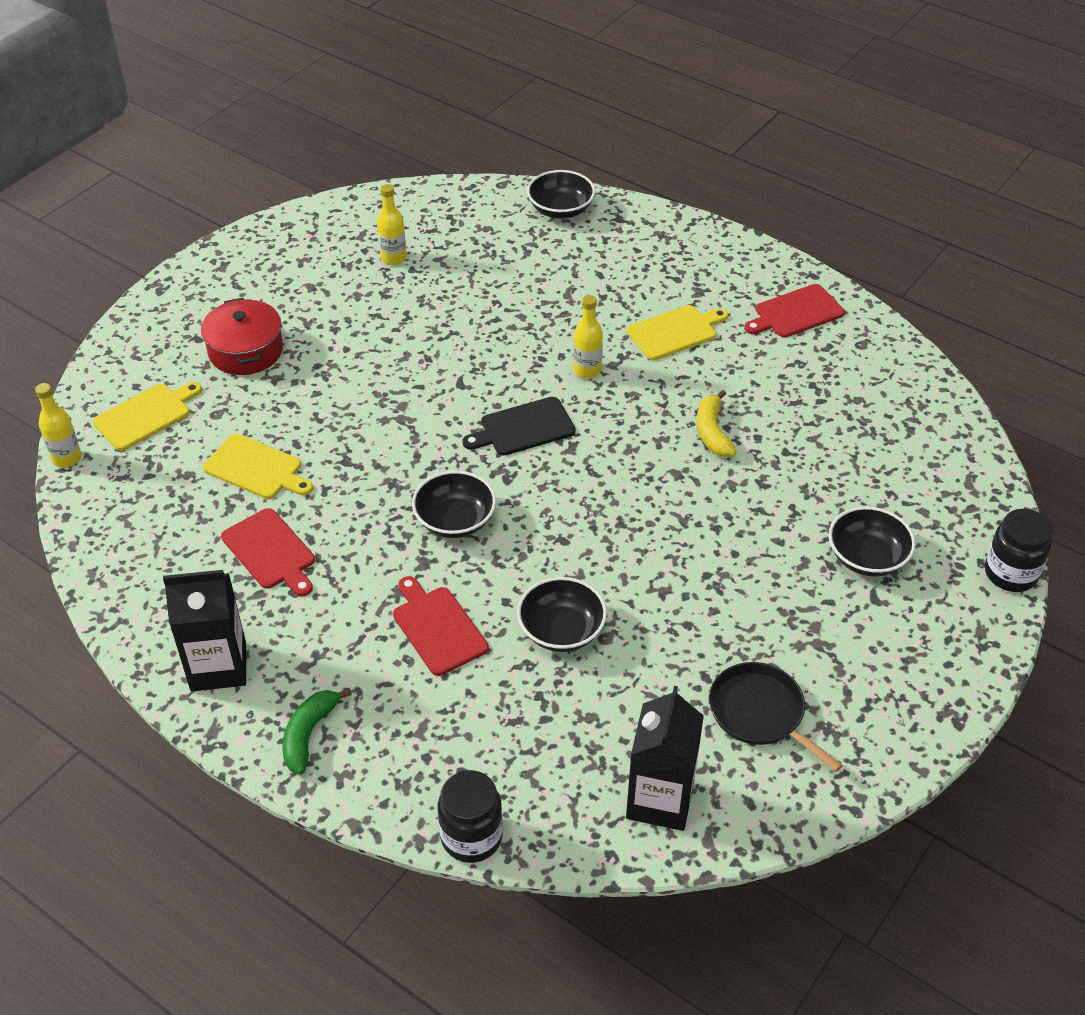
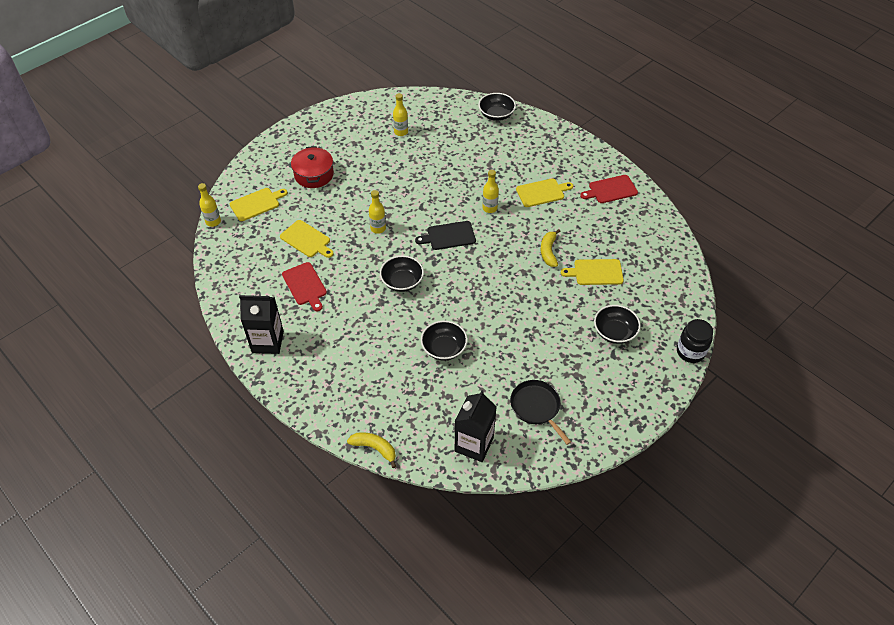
camera: 10 degrees right, 5 degrees up
green banana [282,688,352,774] -> none
red cutting board [393,576,489,676] -> none
black jar [438,770,503,863] -> yellow banana [347,432,396,468]
none -> yellow bottle [369,190,386,234]
none -> yellow cutting board [561,259,624,285]

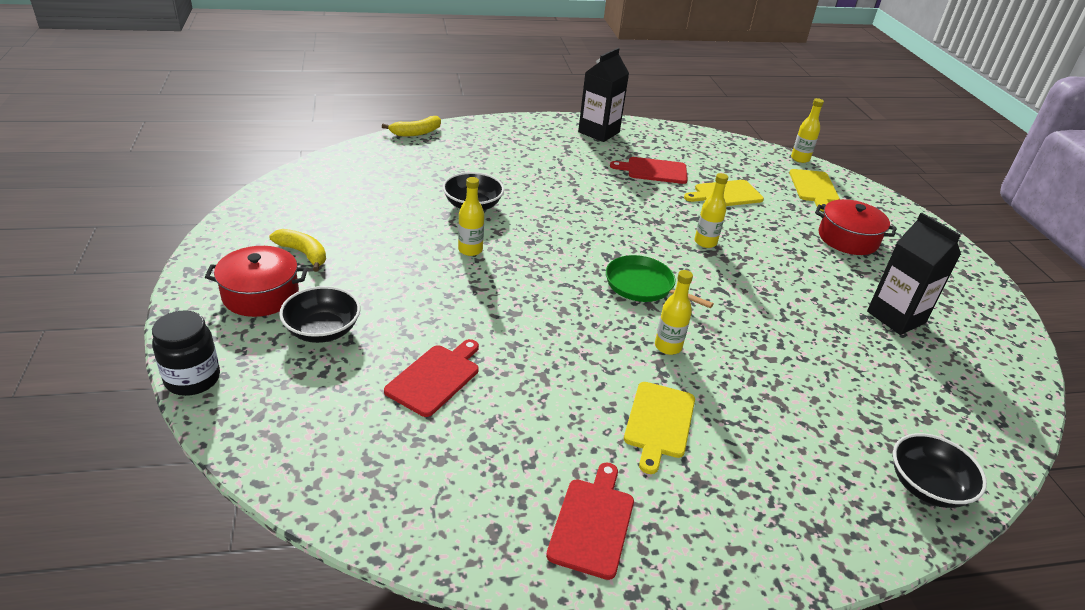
camera: 120 degrees right, 15 degrees down
black bowl [380,255,424,292] -> none
yellow bottle [393,93,408,136] -> yellow bottle moved to [458,177,484,256]
black cutting board [415,221,476,250] -> green pan [606,255,714,308]
black carton [455,390,497,462] -> black carton moved to [867,213,961,335]
black pan [510,380,571,445] -> none
yellow banana [541,229,560,267] -> yellow banana moved to [269,229,326,272]
yellow cutting board [561,259,624,285] -> red cutting board [384,339,479,417]
none -> red pot [205,246,308,317]

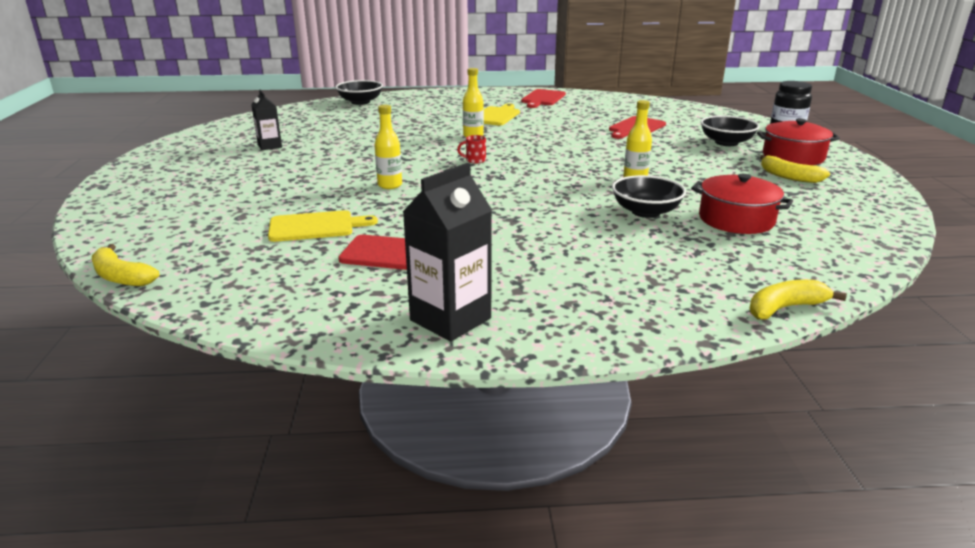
camera: 170 degrees left, 10 degrees down
green pan [606,255,714,308] -> red mug [457,135,486,164]
yellow cutting board [789,169,840,212] -> none
yellow bottle [791,98,824,163] -> yellow banana [92,244,159,286]
red pot [815,199,896,255] -> red pot moved to [691,174,793,234]
black carton [867,213,961,335] -> black carton [251,90,282,150], size x0.59

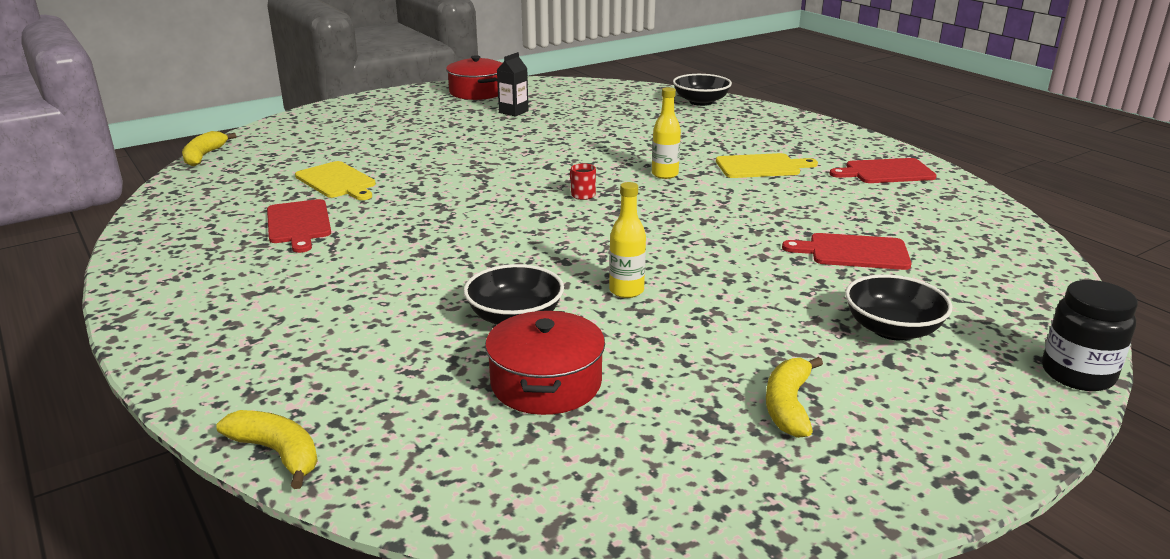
camera: 60 degrees right, 0 degrees up
yellow bottle [375,105,402,189] -> none
black carton [403,163,492,342] -> none
red pot [757,119,840,165] -> red pot moved to [446,55,502,100]

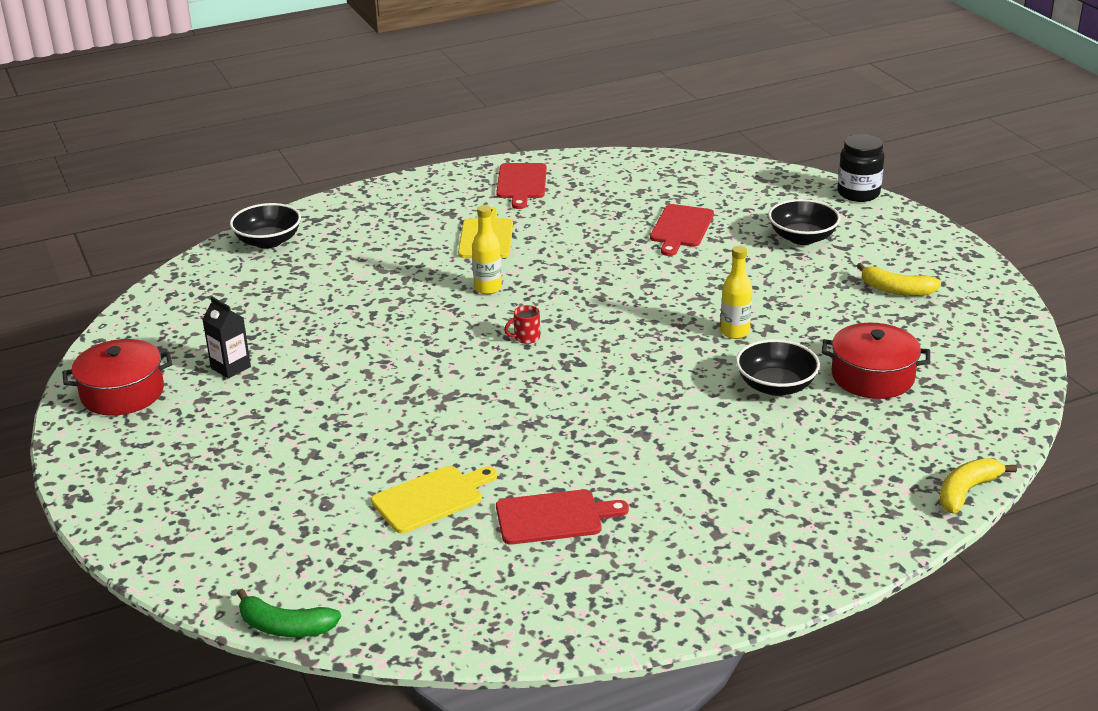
camera: 80 degrees left, 5 degrees up
yellow banana [182,131,236,166] -> green banana [237,588,341,637]

